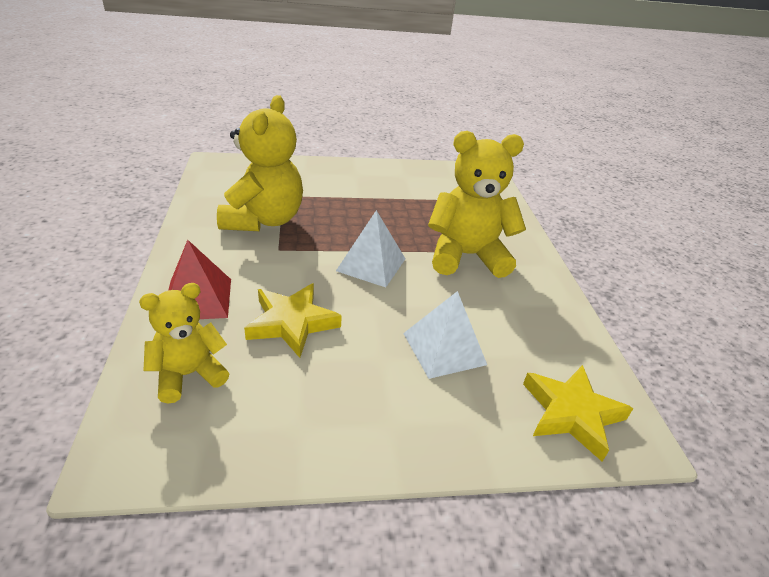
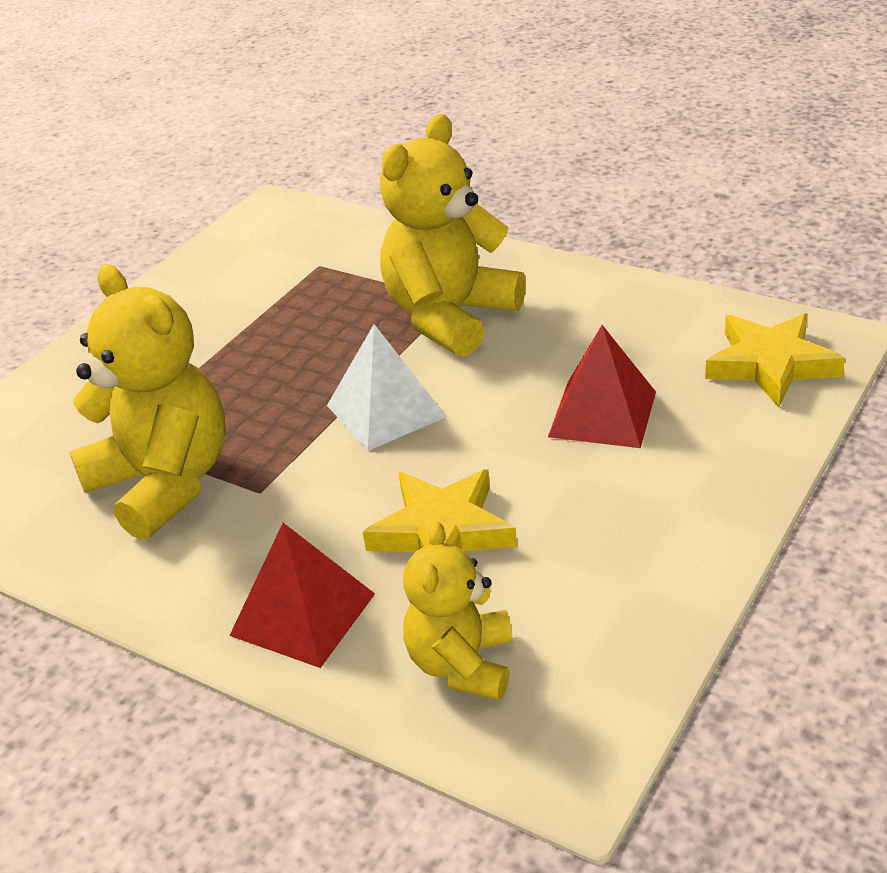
camera: 45 degrees left, 0 degrees up
white pyramid [403,291,487,379] -> red pyramid [548,325,656,448]

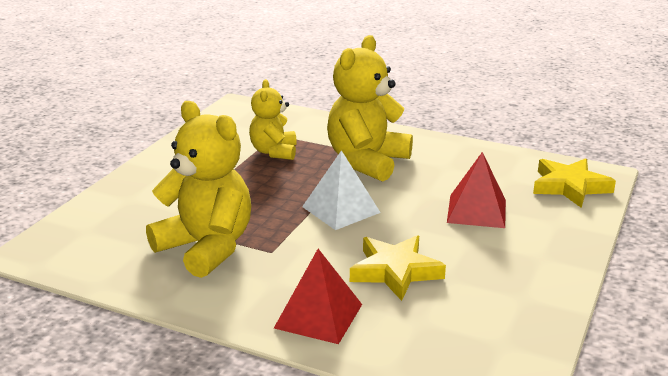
camera: 10 degrees left, 10 degrees down
yellow teddy bear [403,521,513,701] -> yellow teddy bear moved to [249,79,297,160]

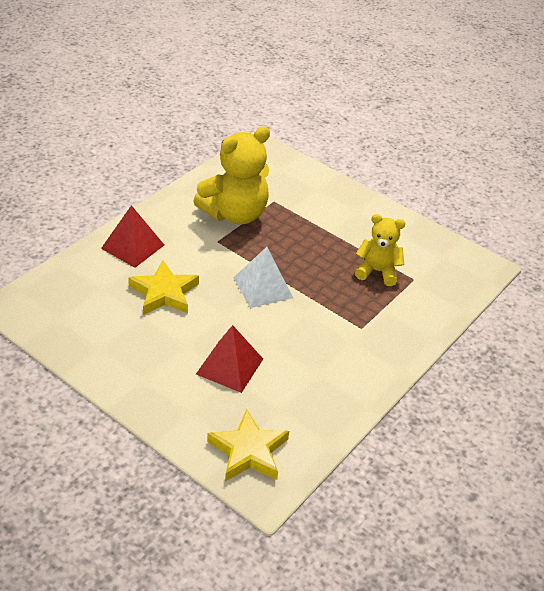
camera: 100 degrees right, 15 degrees up
yellow teddy bear [327,35,413,182] -> none

